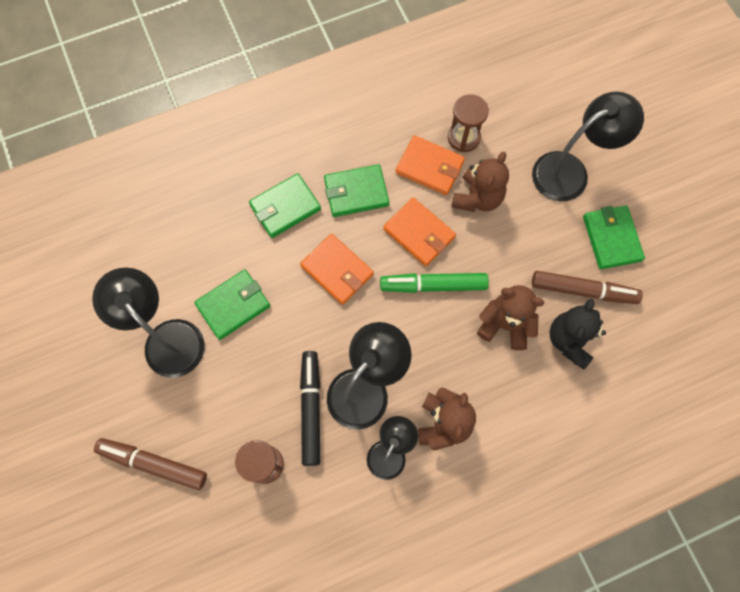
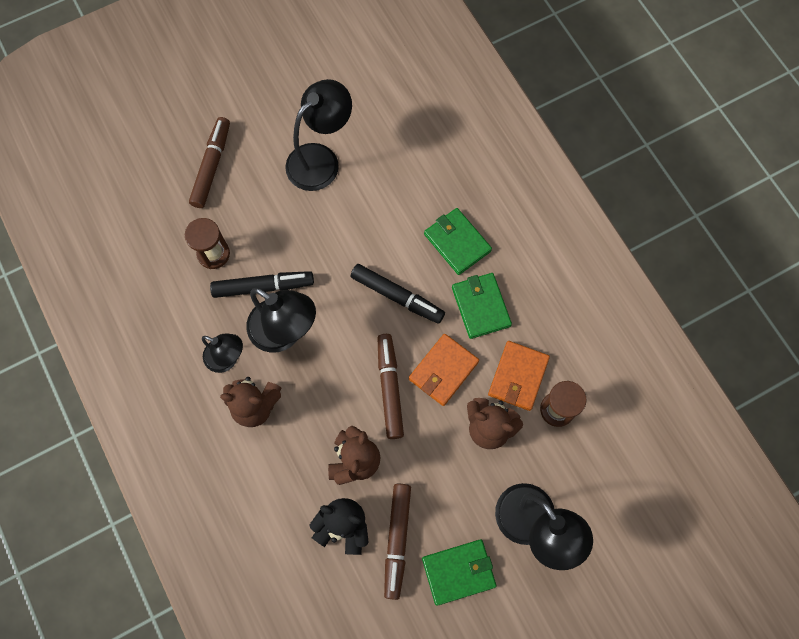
camera: 85 degrees right, 0 degrees up
green wallet [194,269,270,340] -> none
orange wallet [300,234,374,305] -> black marker [350,264,445,324]
green marker [380,273,489,293] -> brown marker [378,334,404,439]

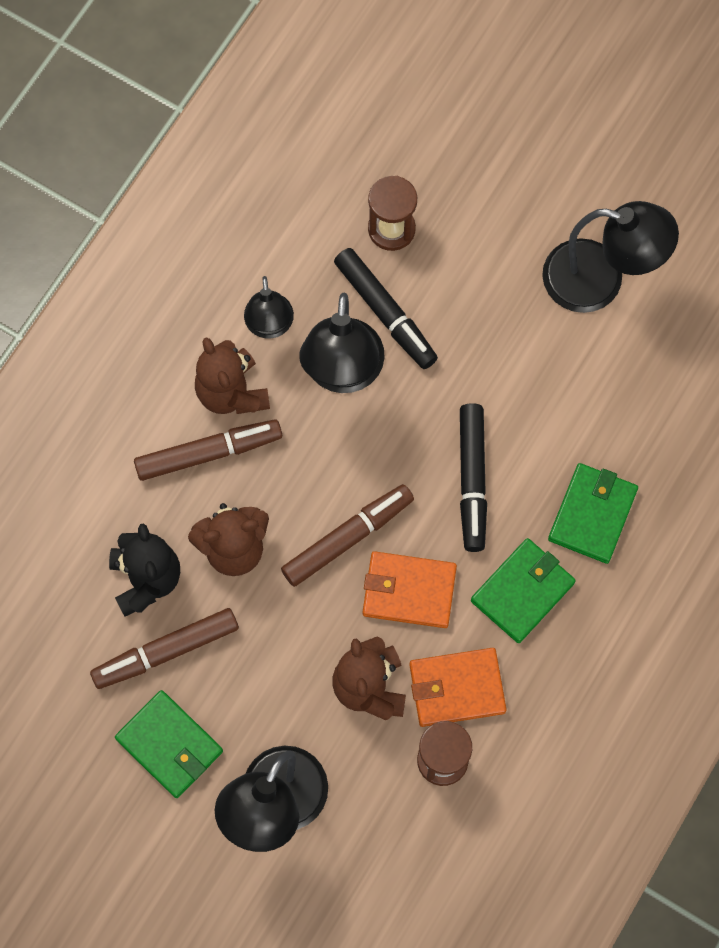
camera: 60 degrees right, 0 degrees up
brown marker [189,117,230,208] -> brown marker moved to [134,419,282,481]

